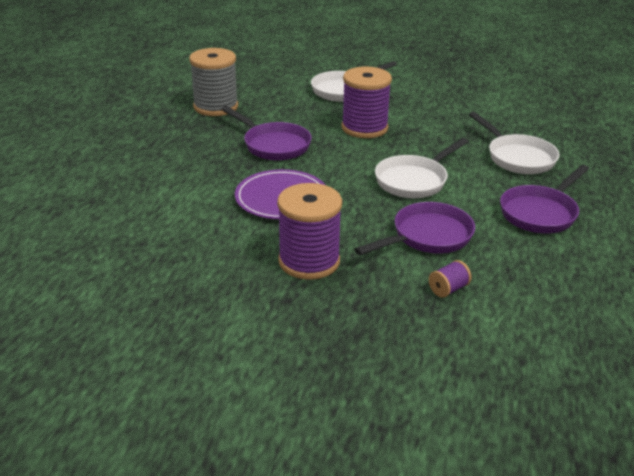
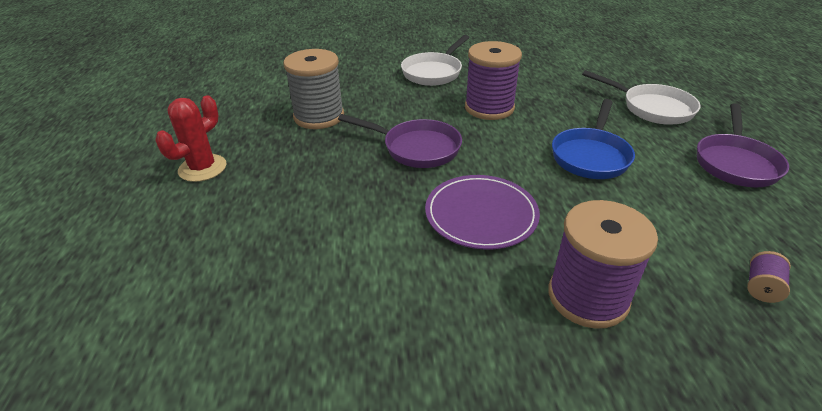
camera: 20 degrees left, 5 degrees up
purple pan [355,202,475,255] -> none
white pan [375,138,468,198] -> blue pan [552,99,635,179]
none -> red cactus [156,95,227,182]

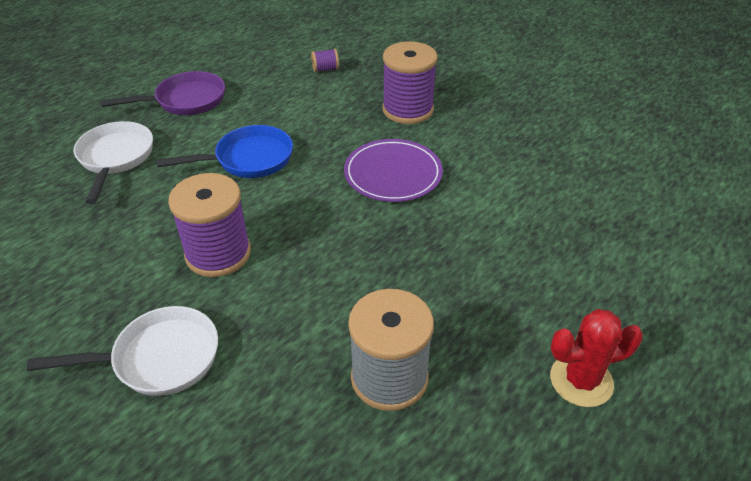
camera: 135 degrees left, 5 degrees up
purple pan [338,114,462,168] -> none

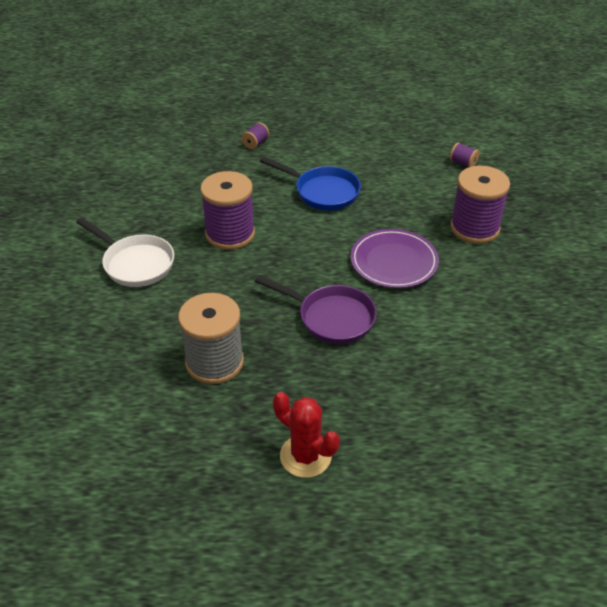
camera: 50 degrees right, 0 degrees up
white pan [74,121,153,204] -> purple spool [242,122,269,149]
purple pan [101,71,225,115] -> purple pan moved to [255,275,377,344]

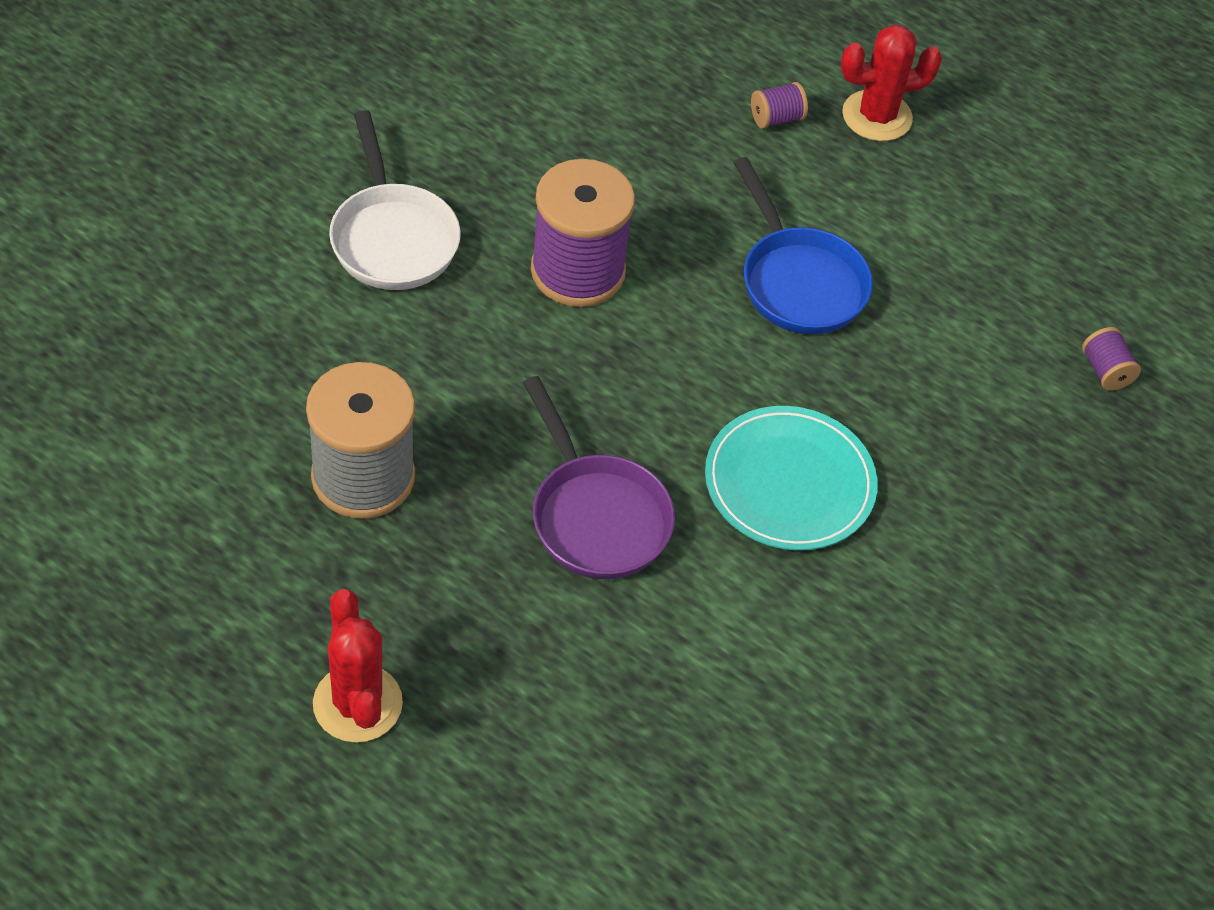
camera: 30 degrees right, 10 degrees up
purple plate [350,229,439,288] -> turquoise plate [705,406,878,550]
purple spool [450,166,510,244] -> none
none -> red cactus [841,24,942,141]

